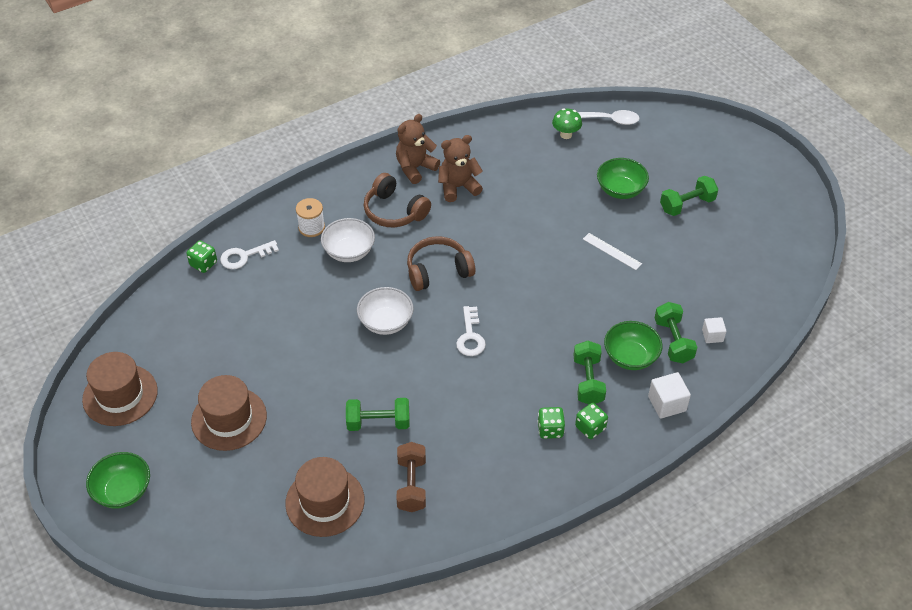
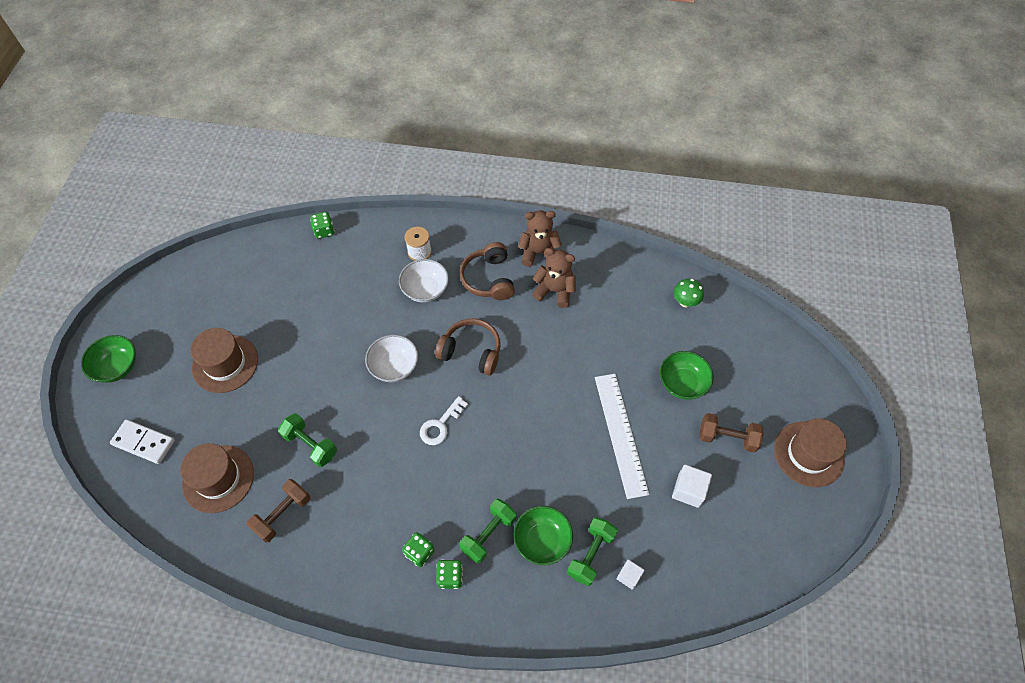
camera: 40 degrees right, 10 degrees up
brown hat [82,352,158,426] -> brown hat moved to [774,418,847,487]
white key [220,240,279,269] -> none
white spoon [578,110,640,125] -> none
white ruler [583,233,642,270] -> white ruler [595,374,649,499], size x2.00
white cube [648,372,691,419] -> white cube moved to [672,465,712,508]
green dumbbell [660,176,718,216] -> brown dumbbell [700,413,763,453]
none -> white domino [110,419,175,464]

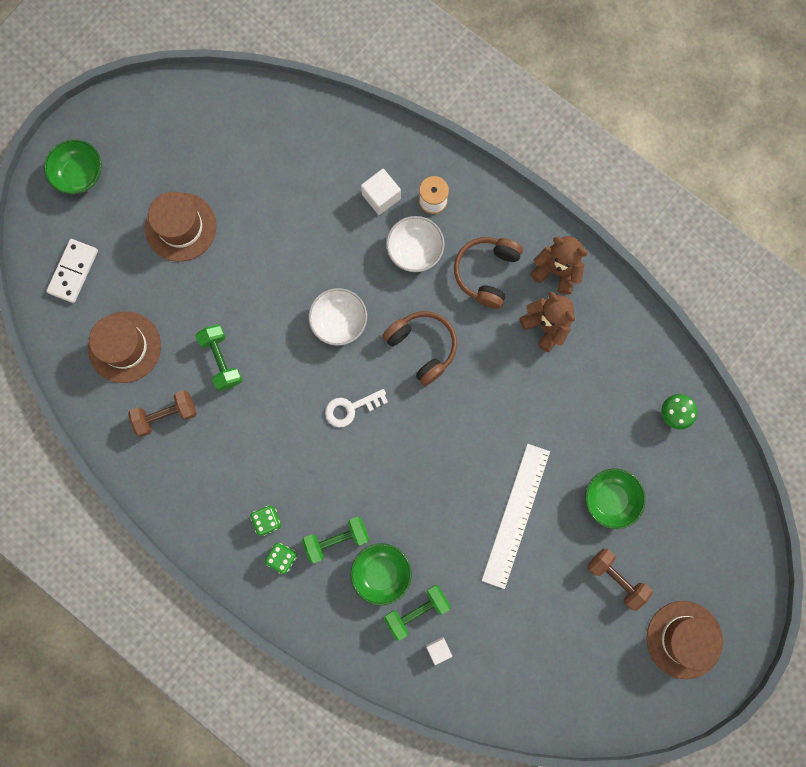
camera: 30 degrees right, 20 degrees up
white domino [110,419,175,464] -> white domino turned 60 degrees clockwise [46,239,98,303]
green dice [310,212,334,239] -> none
white cube [672,465,712,508] -> white cube moved to [361,169,401,215]

